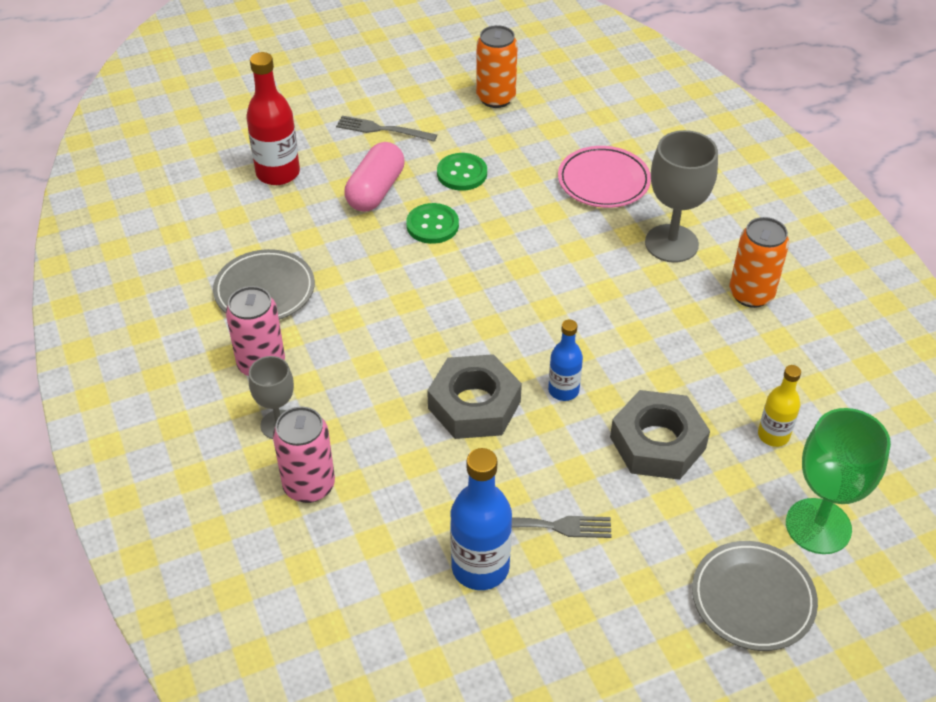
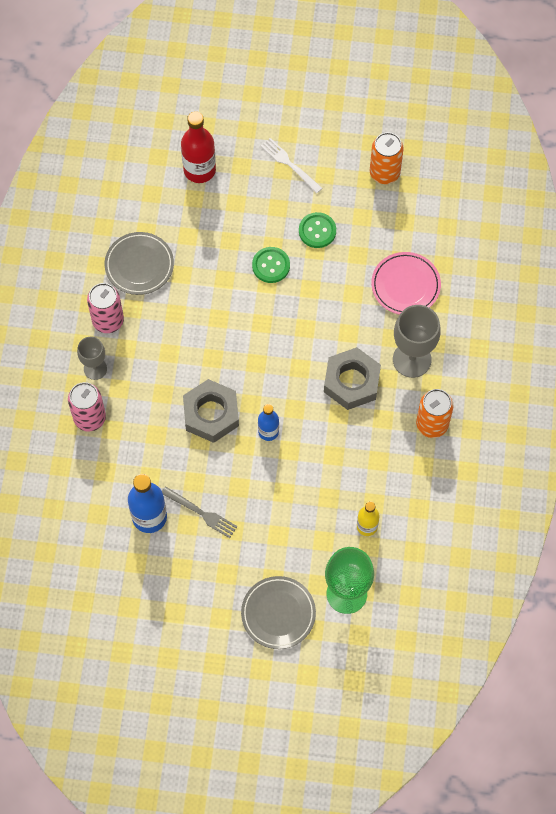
camera: 30 degrees right, 20 degrees up
grey fork [336,116,437,142] -> white fork [261,138,322,193]
pink capsule [345,142,405,212] -> none
grey nut [610,390,710,480] -> grey nut moved to [324,347,381,410]

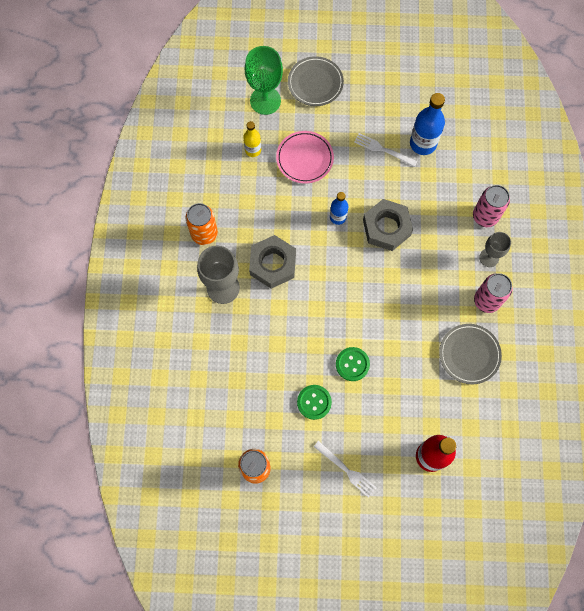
camera: 175 degrees right, 5 degrees up
grey fork [162,486,238,538] -> white fork [354,133,418,167]
pink plate [371,252,441,315] -> pink plate moved to [276,131,334,184]

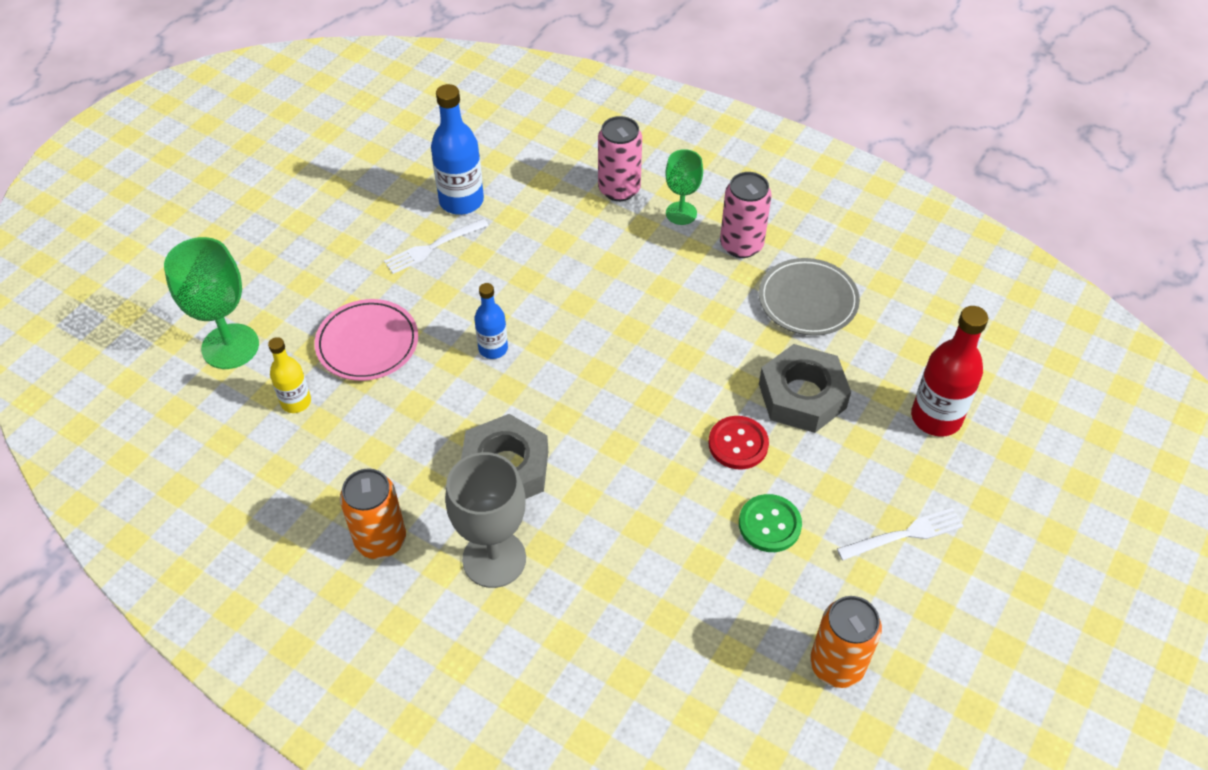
camera: 60 degrees left, 20 degrees down
grey plate [288,56,344,106] -> none
green button [336,347,370,381] -> red button [709,416,769,470]
grey nut [363,199,413,251] -> grey nut moved to [759,344,851,433]
grey goblet [479,232,511,267] -> green goblet [665,149,703,225]

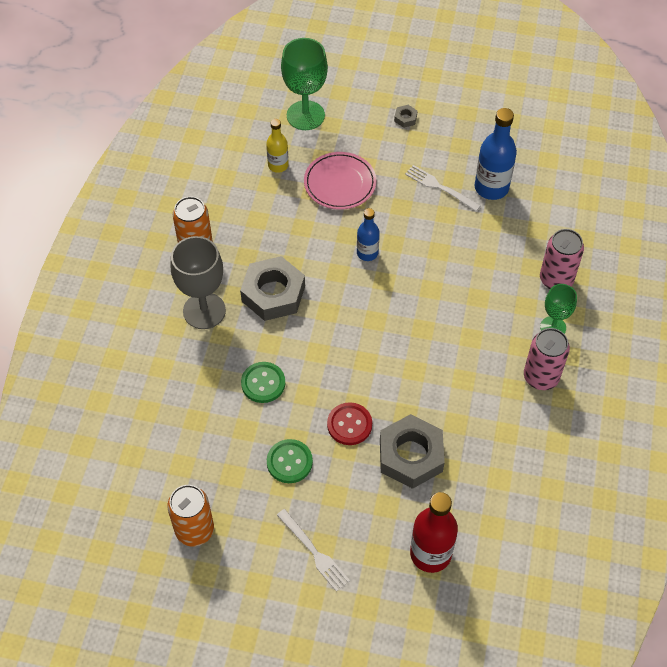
camera: 70 degrees right, 5 degrees up
grey plate [759,258,860,336] -> none
none -> green button [241,362,285,403]
none -> grey nut [394,105,417,128]

